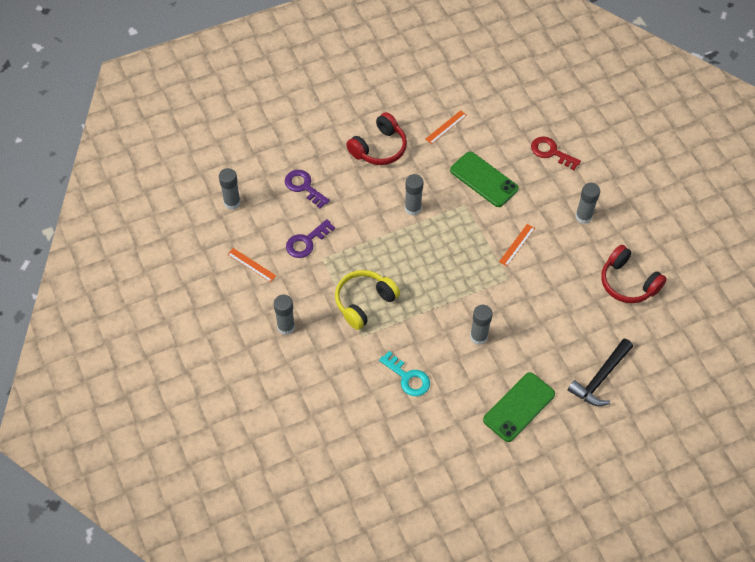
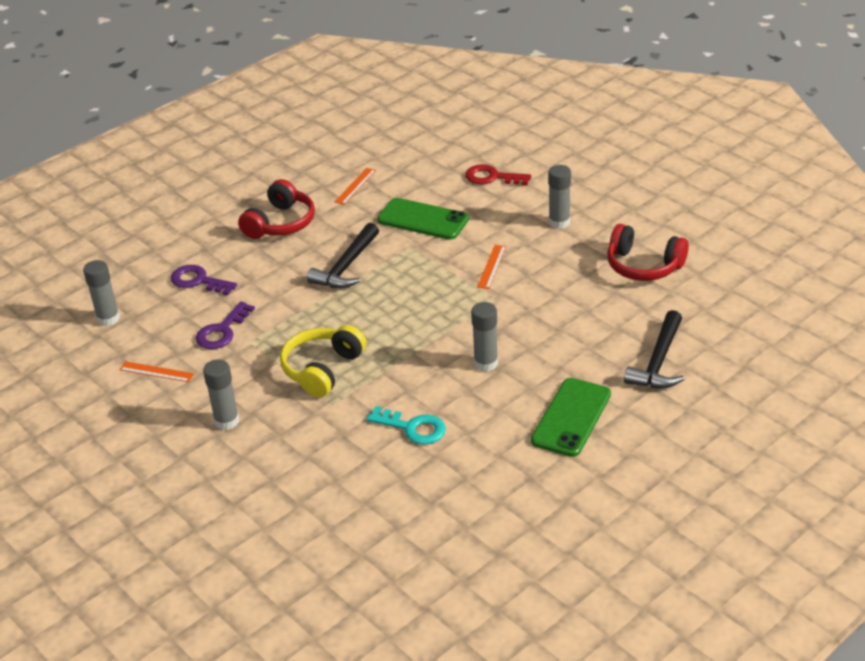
camera: 15 degrees left, 20 degrees down
grey glue stick [405,174,424,216] -> black hammer [307,223,379,288]

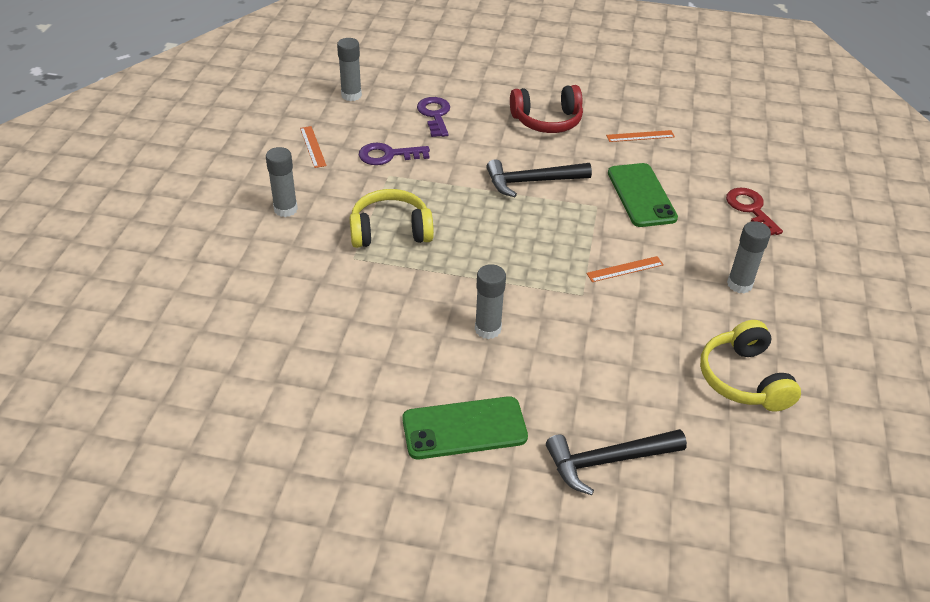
camera: 50 degrees right, 5 degrees up
turquoise key [367,406,446,444] -> none
red headphones [607,224,689,281] -> yellow headphones [700,320,801,412]

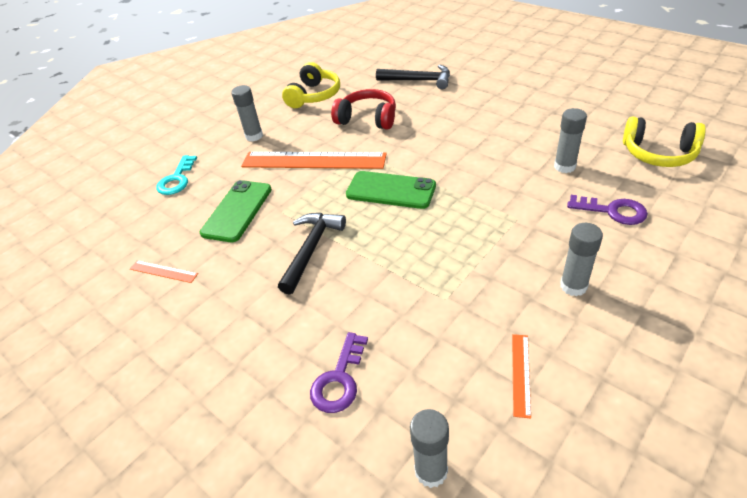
camera: 145 degrees left, 0 degrees up
yellow headphones [349,189,434,248] -> yellow headphones moved to [623,117,706,167]
purple key [359,143,430,165] -> purple key moved to [567,195,648,225]
green phone [402,396,528,459] -> green phone moved to [346,171,436,209]
grey glue stick [475,264,506,339] -> grey glue stick moved to [554,108,587,173]
black hammer [486,159,592,197] -> black hammer turned 90 degrees counterclockwise [278,213,346,295]
red headphones [510,85,583,133] -> red headphones moved to [331,89,396,130]
orange ruler [586,256,664,282] -> orange ruler [241,152,387,169], size x2.35
red key [726,188,783,235] -> turquoise key [156,155,197,195]

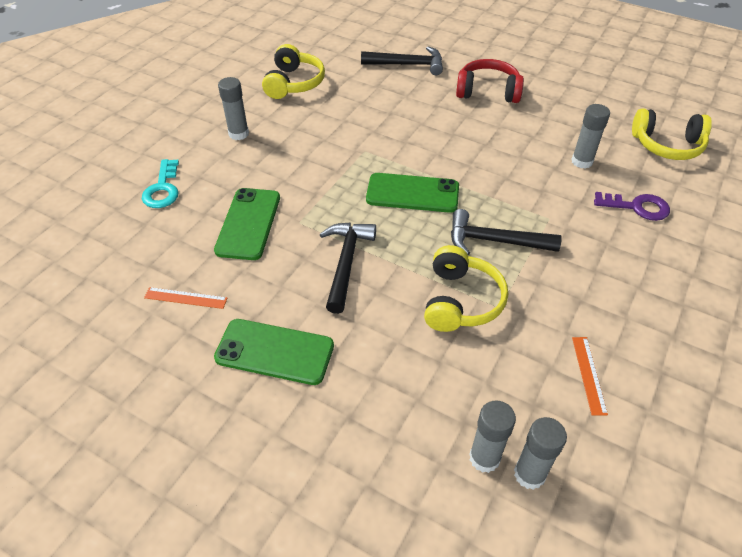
camera: 15 degrees left, 5 degrees up
orange ruler [241,152,387,169] -> none
purple key [310,332,368,413] -> none
red headphones [331,89,396,130] -> red headphones moved to [456,59,524,103]
grey glue stick [560,223,603,296] -> grey glue stick moved to [469,400,516,473]
none -> green phone [214,319,334,385]
none -> yellow headphones [424,245,508,332]
none -> black hammer [451,209,562,255]

